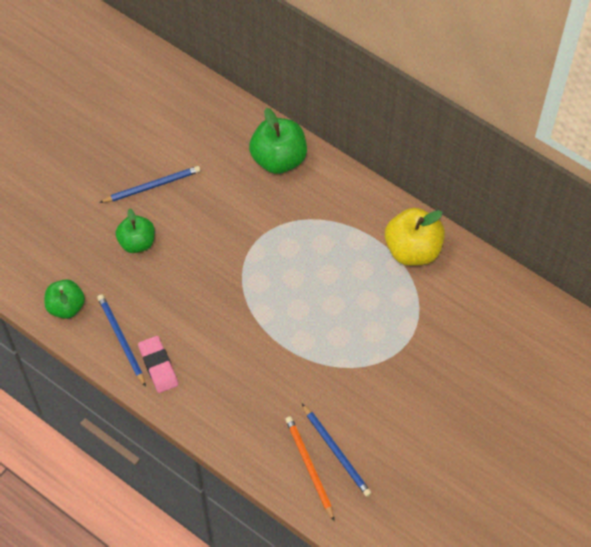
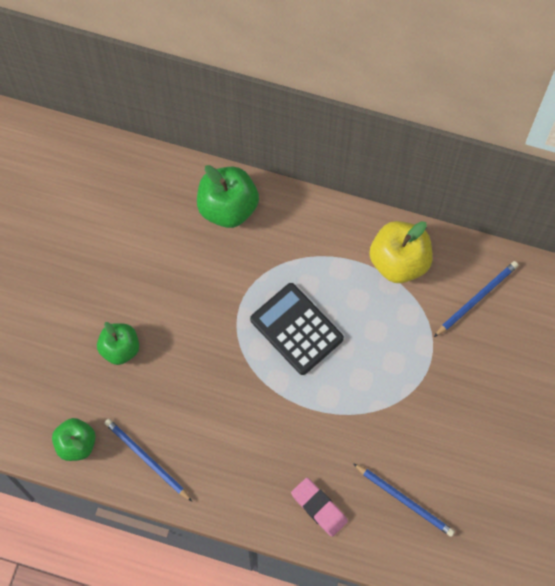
camera: 20 degrees left, 10 degrees up
blue pencil [99,166,201,203] -> blue pencil moved to [434,261,519,337]
pink eraser [138,336,178,393] -> pink eraser moved to [291,478,348,537]
orange pencil [285,416,335,521] -> none
none -> black calculator [250,283,344,375]

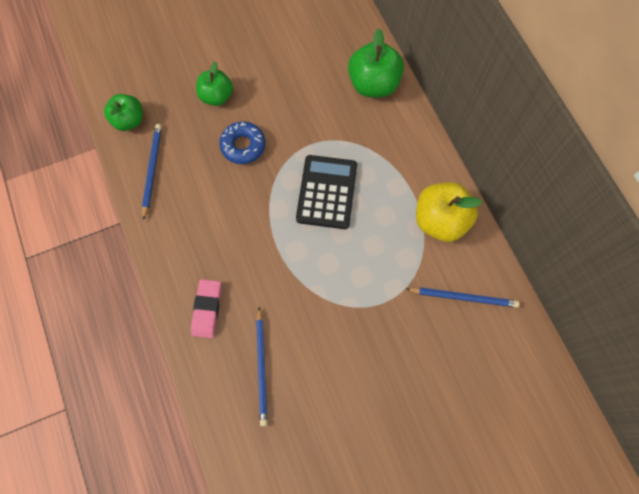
camera: 50 degrees right, 0 degrees up
none -> blue donut [219,122,266,164]

